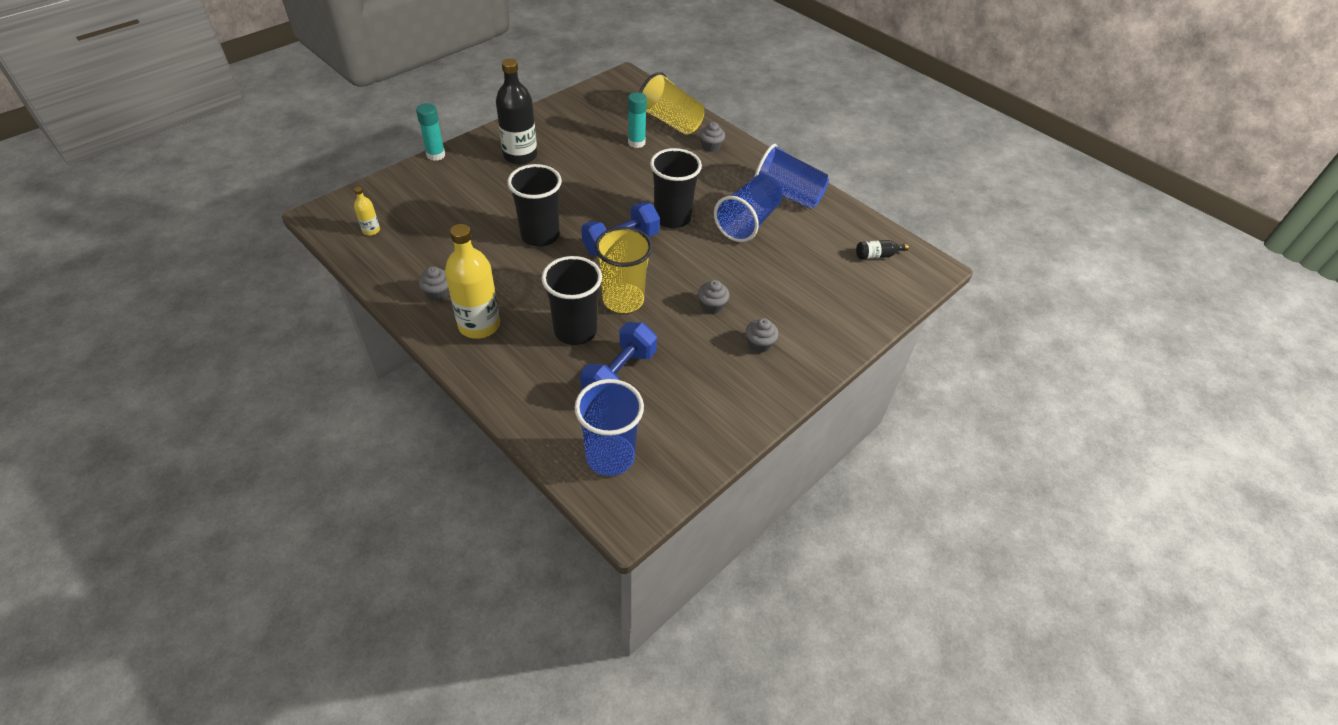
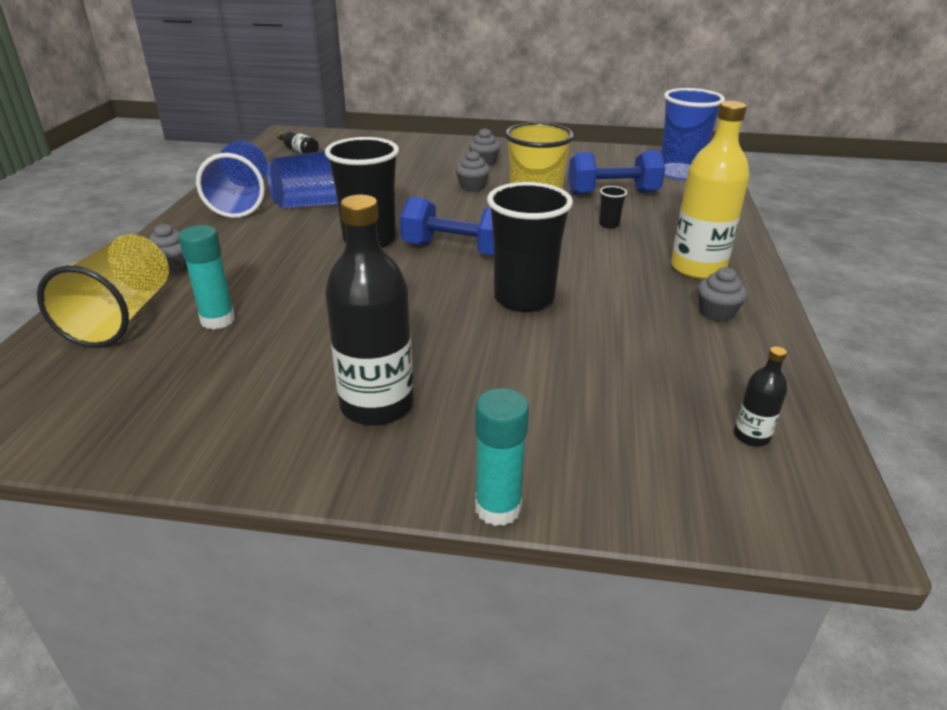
camera: 125 degrees left, 15 degrees down
yellow bottle [354,187,380,236] -> black bottle [734,346,787,447]
black cup [541,256,602,345] -> black cup [599,186,627,229], size x0.40

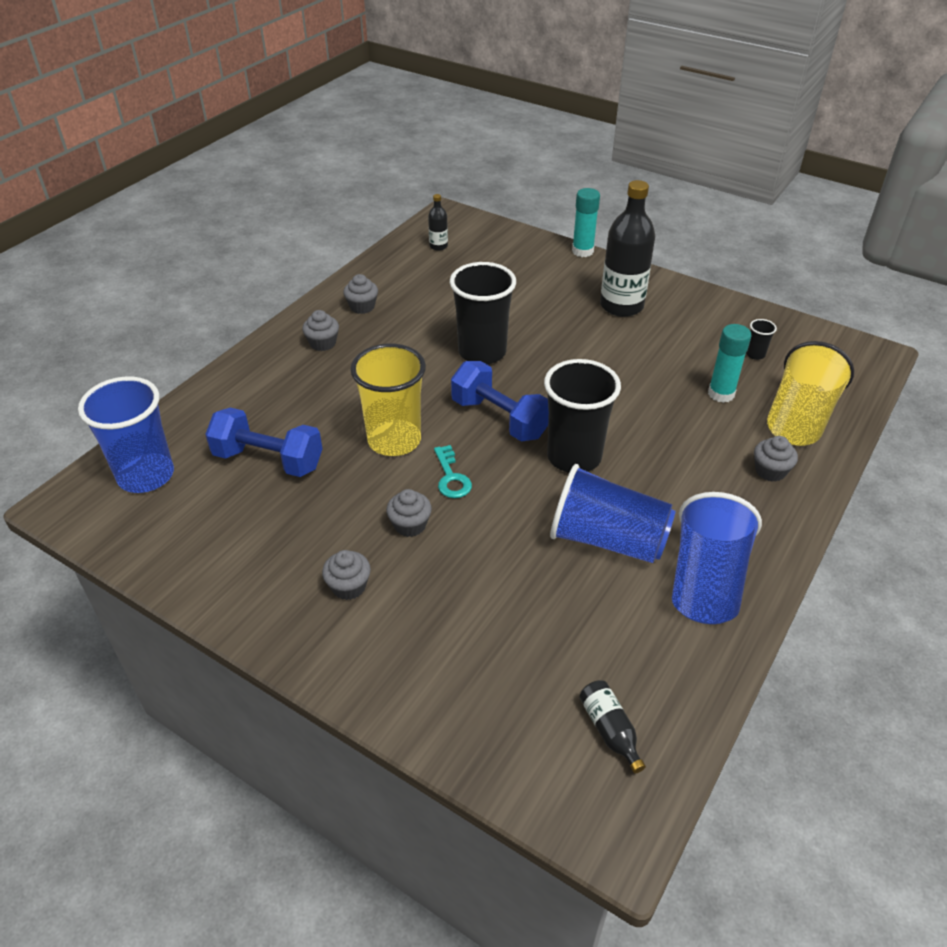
camera: 155 degrees left, 10 degrees up
black cup [599,186,627,229] -> black cup moved to [746,319,777,360]
yellow bottle [671,101,750,280] -> grey cupcake [302,310,339,351]
none -> turquoise key [434,445,472,498]

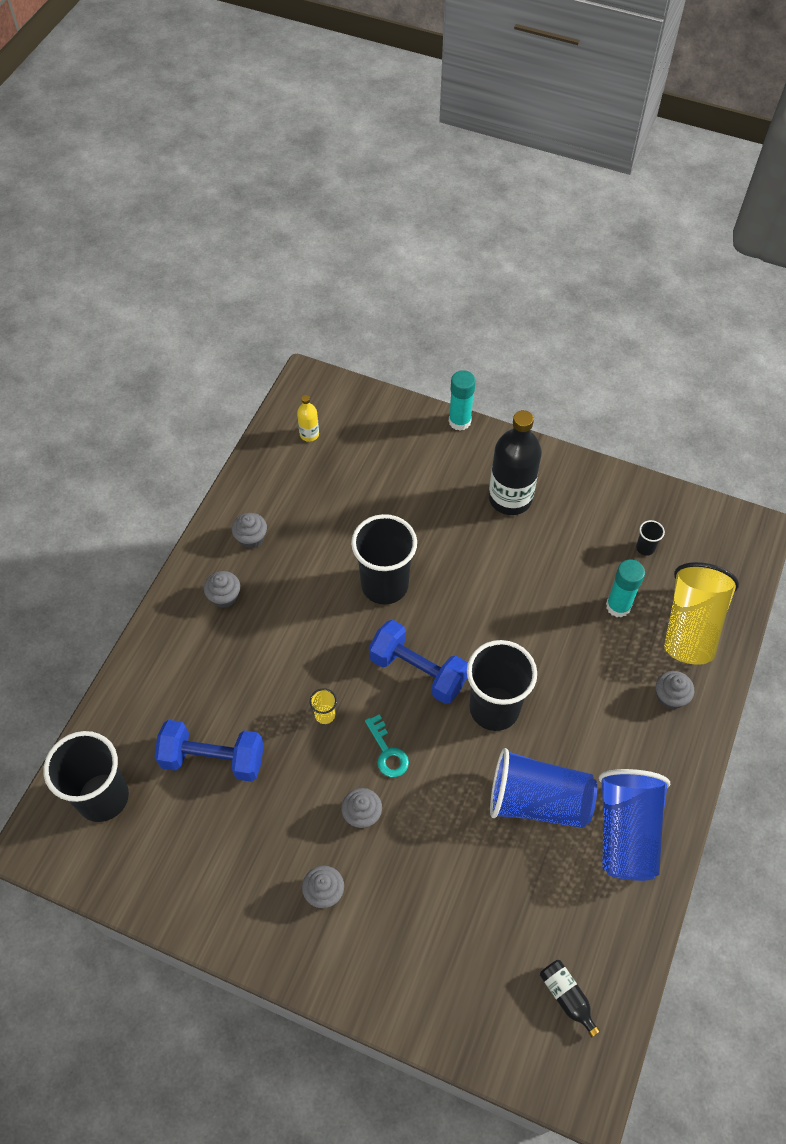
camera: 10 degrees left, 15 degrees up
blue cup [78,376,174,493] -> black cup [44,731,129,822]
yellow cup [350,344,426,456] -> yellow cup [310,688,337,724], size x0.40
black bottle [428,194,448,251] -> yellow bottle [297,395,319,442]

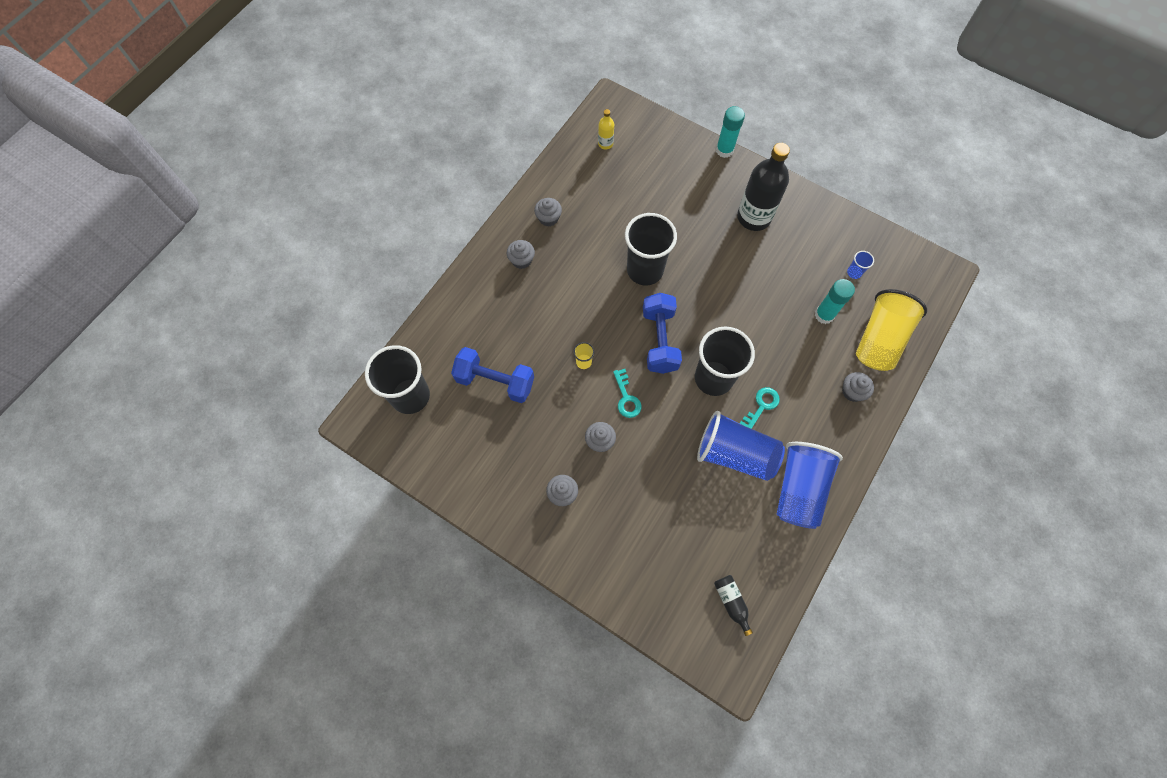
camera: 10 degrees right, 10 degrees up
blue dumbbell [369,620,468,704] -> blue dumbbell turned 45 degrees clockwise [643,293,682,374]
black cup [636,520,665,556] -> blue cup [847,251,874,279]
none -> turquoise key [740,387,780,429]

